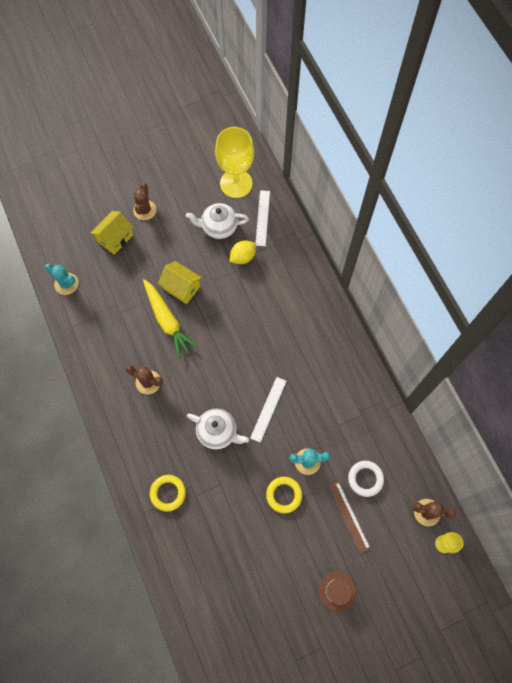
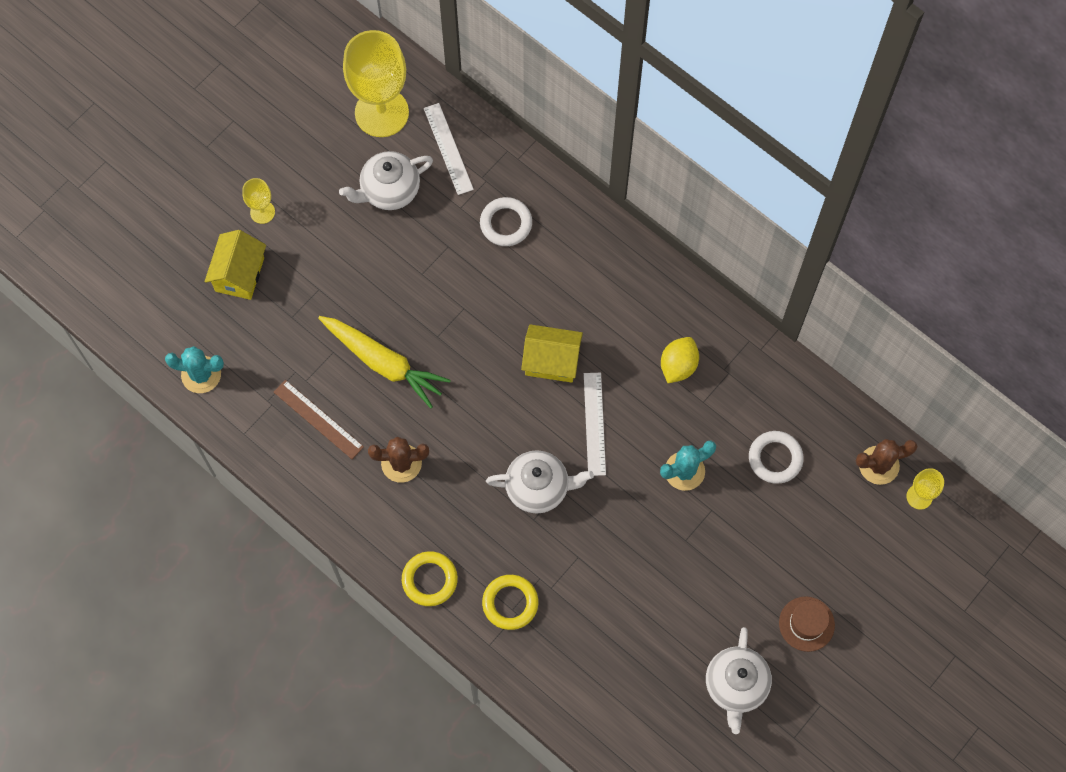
camera: 25 degrees left, 0 degrees up
brown cactus [133,183,157,220] -> yellow goblet [242,178,275,224]
yellow house [158,261,202,304] -> yellow house moved to [521,324,583,383]
yellow lemon [230,241,256,264] -> yellow lemon moved to [661,337,699,383]
yellow ring [266,477,302,513] -> yellow ring moved to [402,551,458,606]
brown ruler [328,481,371,553] -> brown ruler moved to [274,380,364,459]
none -> white ring [480,197,532,246]
none -> white teapot [706,627,772,734]

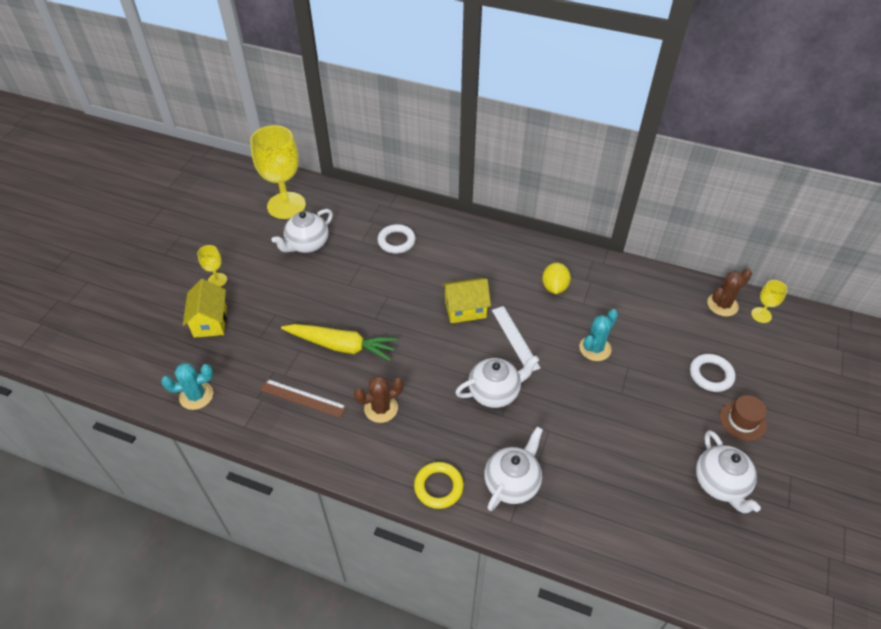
camera: 20 degrees left, 20 degrees down
white ruler [424,103,474,195] -> none
yellow ring [482,575,538,630] -> white teapot [484,427,543,511]
white ring [749,431,804,484] -> white ring moved to [690,354,735,392]

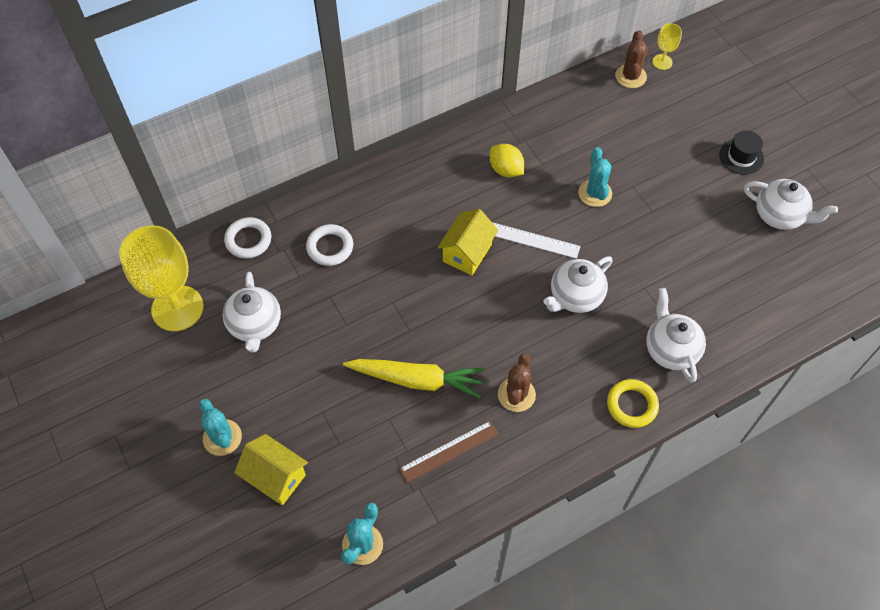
camera: 50 degrees left, 10 degrees up
yellow goblet [197,245,227,287] -> turquoise cactus [199,399,242,456]
yellow carrot [281,324,398,361] -> yellow carrot turned 45 degrees clockwise [343,359,485,398]
white teapot [455,355,539,408] -> white teapot turned 150 degrees counterclockwise [543,256,612,313]
white ring [690,354,735,392] -> white ring moved to [224,217,271,258]
brown hat [719,395,767,441] -> black hat [719,131,764,175]

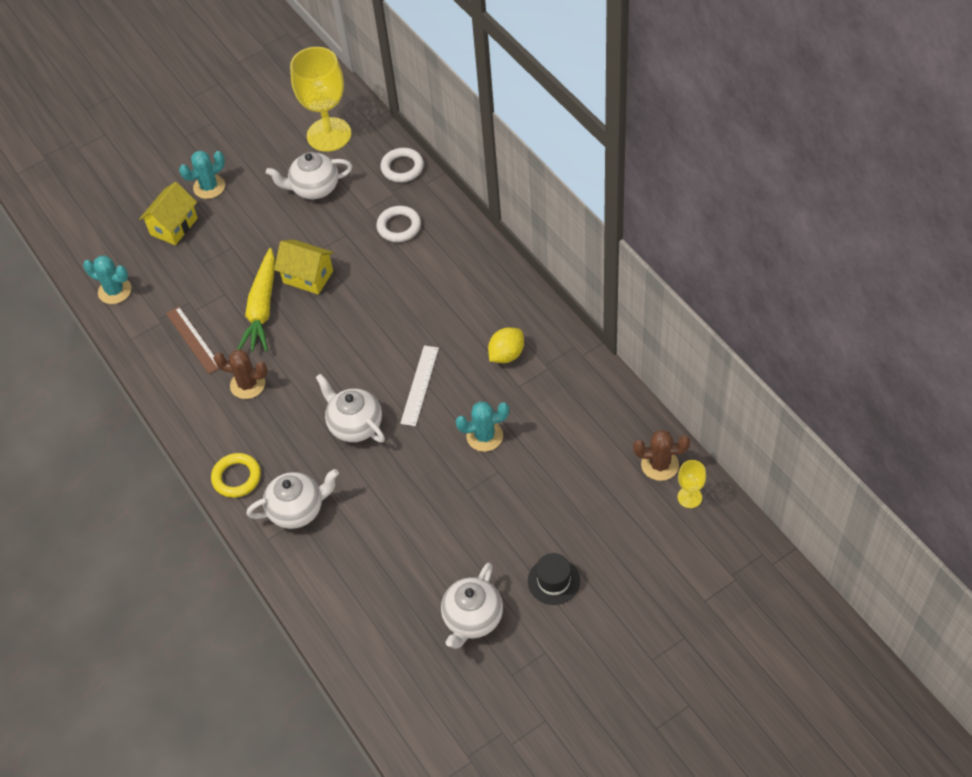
camera: 90 degrees right, 5 degrees down
yellow house [437,209,498,275] -> yellow house moved to [274,240,334,295]

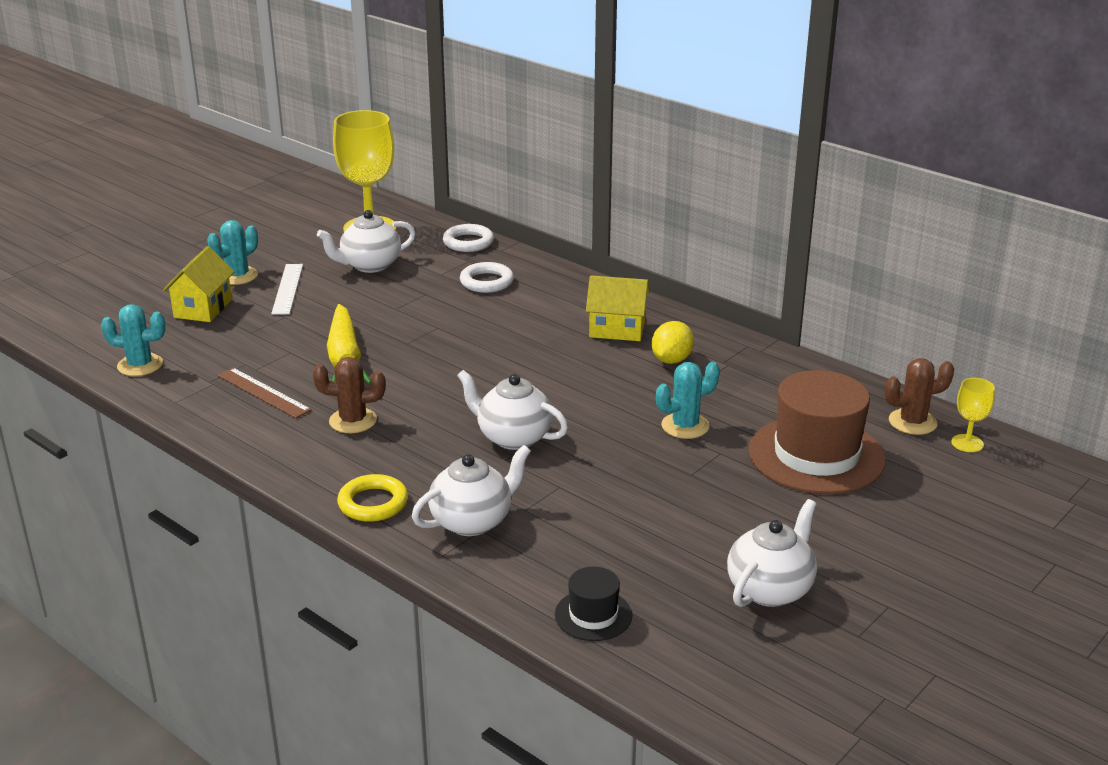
camera: 20 degrees left, 25 degrees down
yellow house [274,240,334,295] -> yellow house moved to [586,275,650,341]
white ruler [400,345,439,426] -> white ruler moved to [271,264,303,315]
white teapot [441,563,503,649] -> white teapot turned 150 degrees counterclockwise [727,499,817,607]
black hat [528,553,580,605] -> black hat moved to [555,567,632,641]
none -> brown hat [749,370,886,494]

